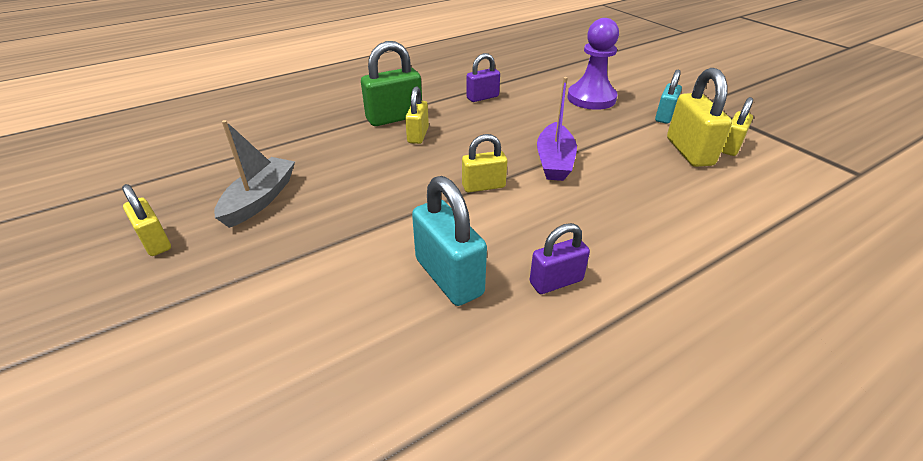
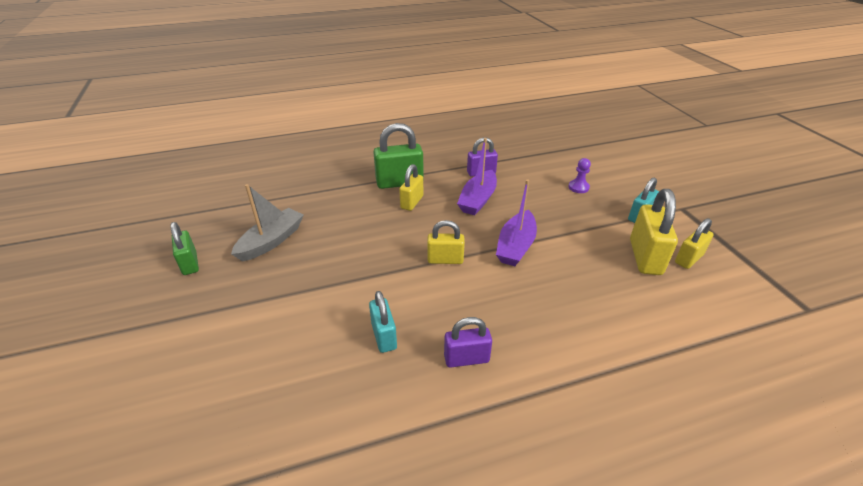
camera: 15 degrees right, 0 degrees up
yellow padlock [122,184,171,256] -> green padlock [170,222,199,275]
turquoise padlock [412,176,487,306] -> turquoise padlock [369,291,397,353], size x0.63
purple pawn [567,18,619,110] -> purple pawn [568,158,591,193], size x0.46
none -> purple boat [457,138,497,215]

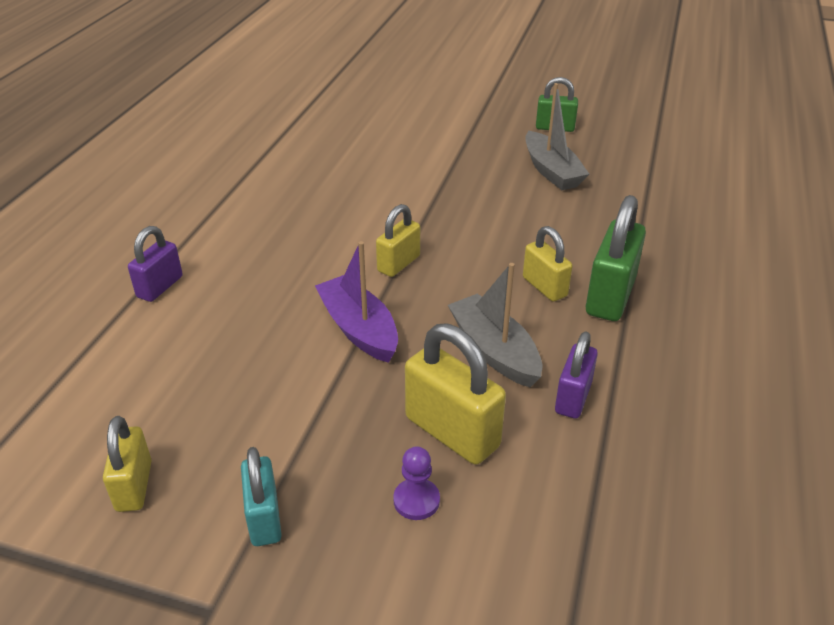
camera: 125 degrees right, 0 degrees up
turquoise padlock [369,291,397,353] -> none
purple padlock [444,317,492,368] -> purple padlock moved to [128,226,183,302]
purple boat [457,138,497,215] -> grey boat [448,263,542,387]
yellow padlock [630,189,678,275] -> yellow padlock moved to [405,323,506,465]

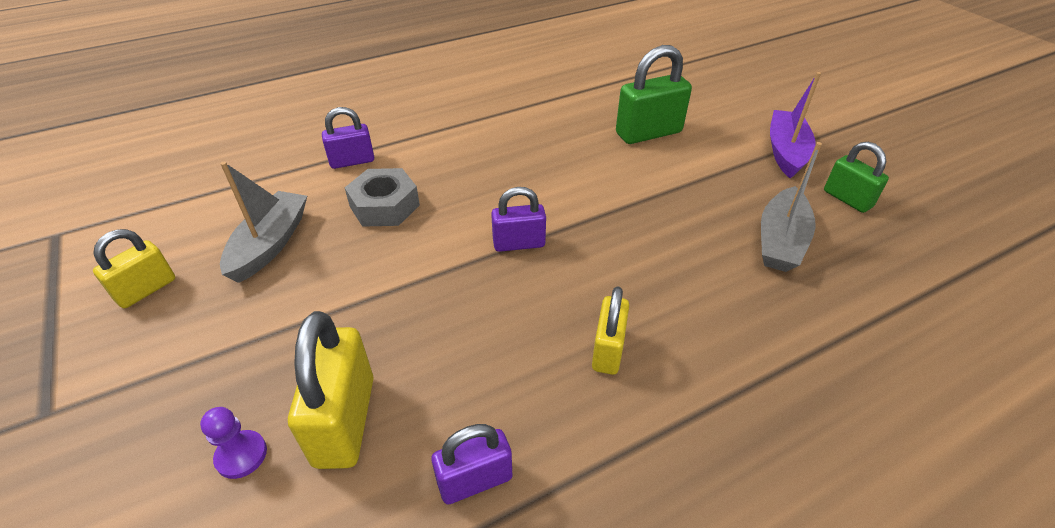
camera: 45 degrees right, 5 degrees up
turquoise padlock [241,447,282,546] -> none
purple boat [315,241,398,363] -> purple boat moved to [770,72,821,178]
yellow padlock [376,204,420,277] -> purple padlock [491,187,546,252]
grey boat [448,263,542,387] -> grey boat moved to [220,162,307,283]
green padlock [586,195,646,321] -> green padlock moved to [616,45,692,144]
none -> grey nut [345,168,420,227]

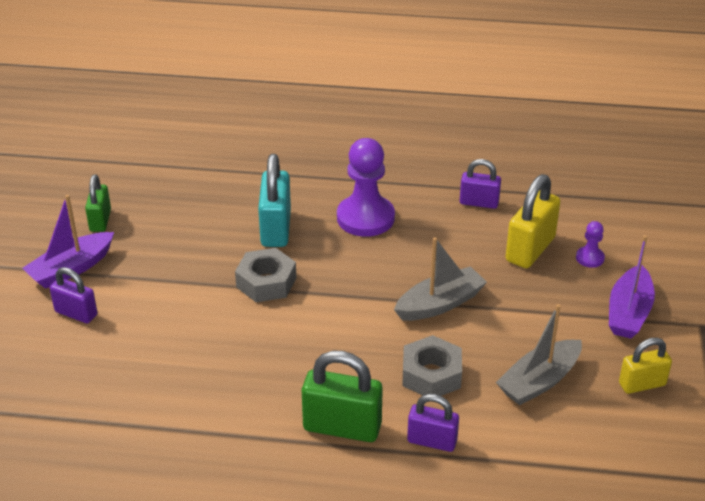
camera: 145 degrees left, 5 degrees down
purple padlock [491,187,546,252] -> purple padlock moved to [50,267,97,323]
yellow padlock [592,287,629,375] -> purple pawn [337,138,395,237]
green padlock [616,45,692,144] -> green padlock moved to [302,351,383,442]
grey boat [761,142,822,272] -> grey boat moved to [394,237,487,321]
none -> grey nut [235,248,296,302]
none -> turquoise padlock [258,154,291,247]
none -> purple boat [609,235,655,339]

